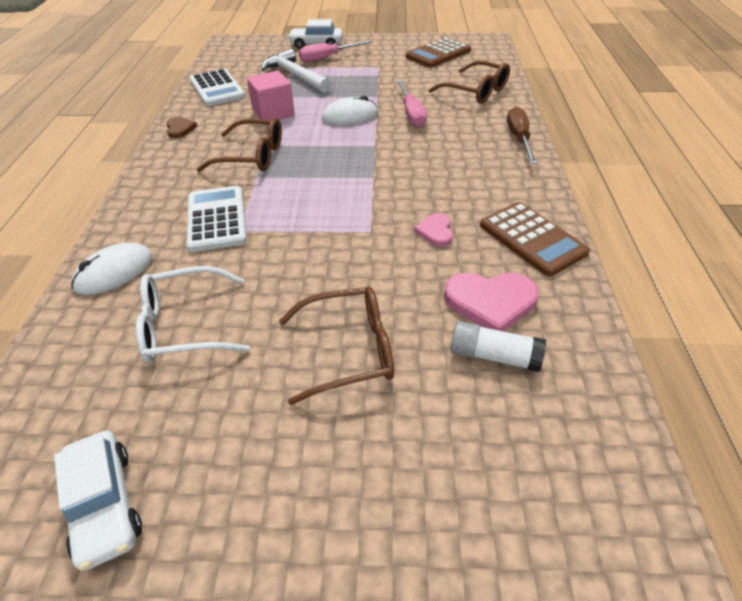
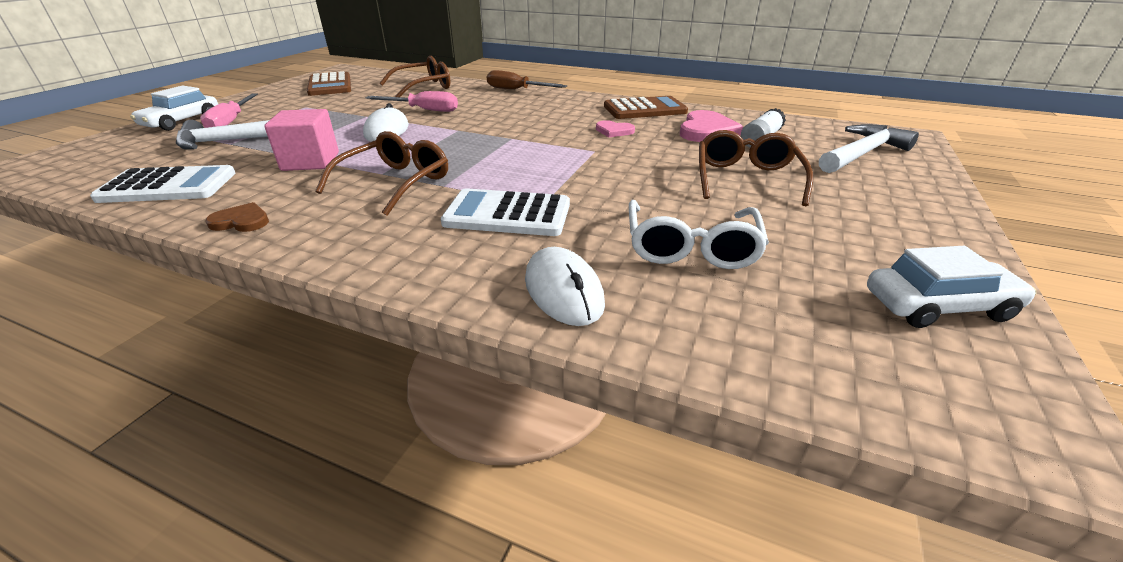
camera: 70 degrees left, 10 degrees down
none -> white hammer [819,124,919,173]

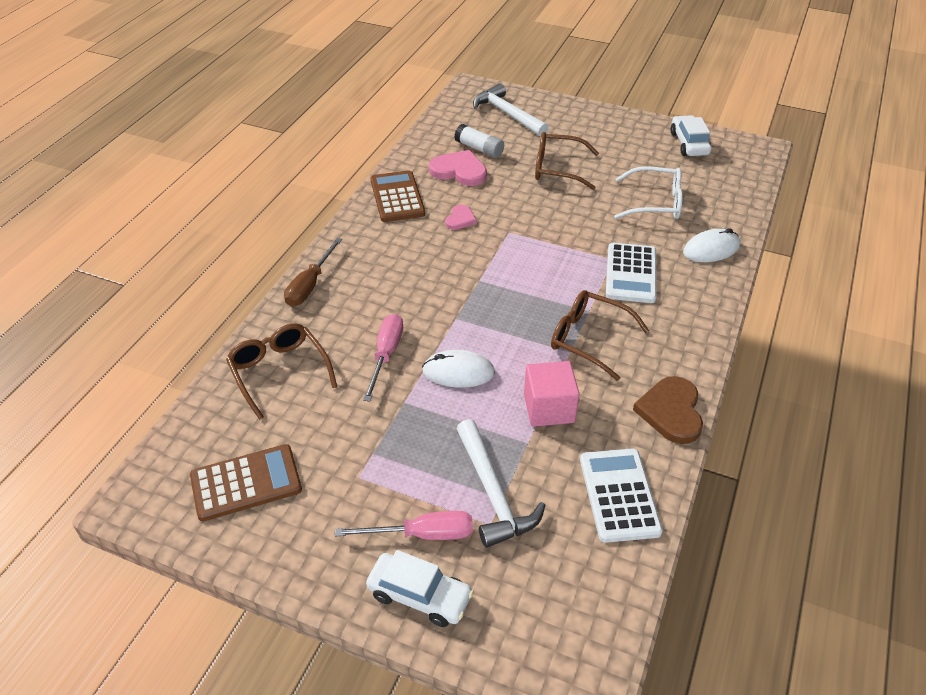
camera: 90 degrees left, 10 degrees up
brown heart [205,202,269,232] -> brown heart [633,376,703,444], size x1.76

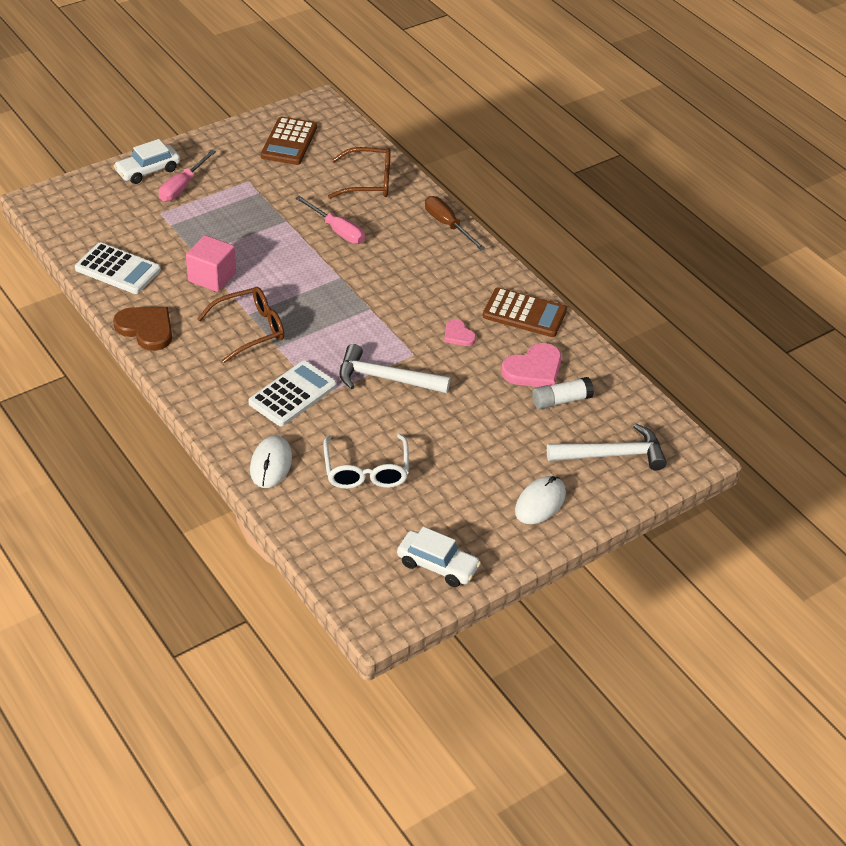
camera: 120 degrees right, 0 degrees up
white mouse [422,350,495,388] -> white mouse moved to [515,476,566,524]
white hammer [456,419,546,548] -> white hammer moved to [339,344,451,393]
brown glasses [535,132,599,190] -> none
white calculator [606,243,657,303] -> white calculator turned 90 degrees clockwise [248,361,337,427]
white glasses [614,166,683,219] -> white glasses turned 45 degrees counterclockwise [323,434,409,489]

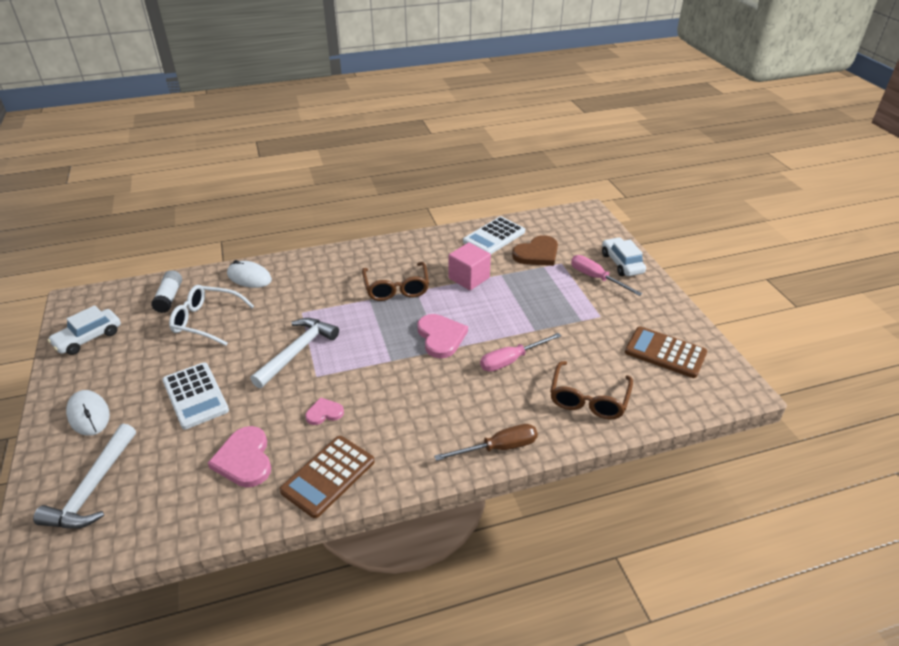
camera: 110 degrees right, 5 degrees down
brown heart [113,307,172,351] -> brown heart moved to [512,235,558,266]
white calculator [248,361,337,427] -> white calculator moved to [162,363,229,429]
white glue stick [532,377,594,409] -> white glue stick moved to [151,270,182,313]
none -> pink heart [417,314,468,358]

